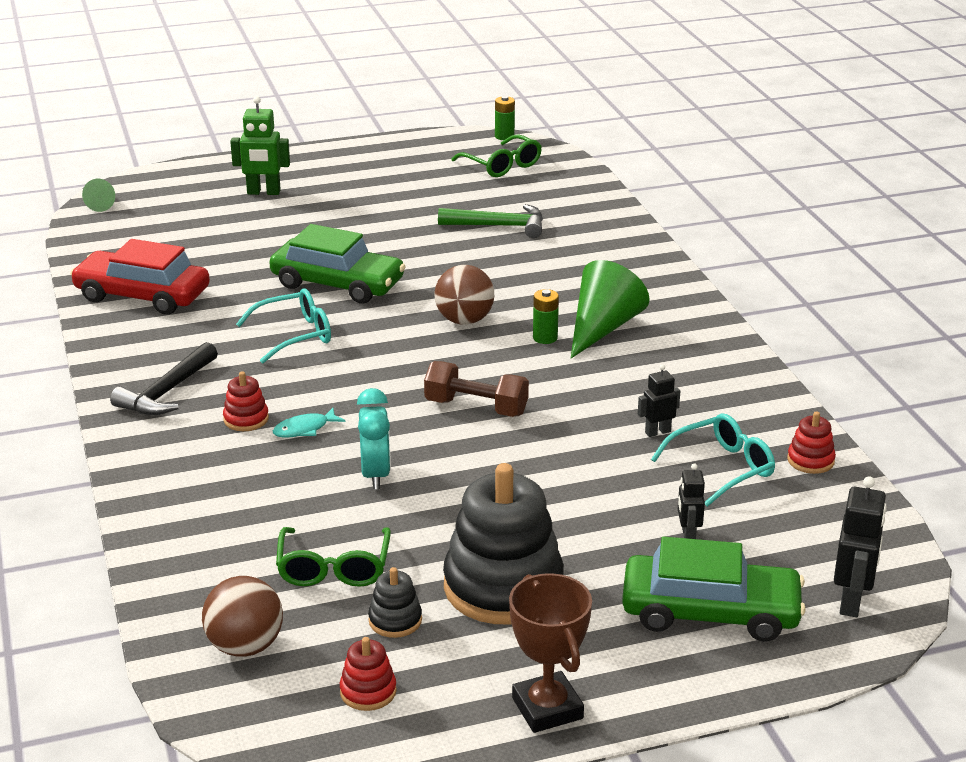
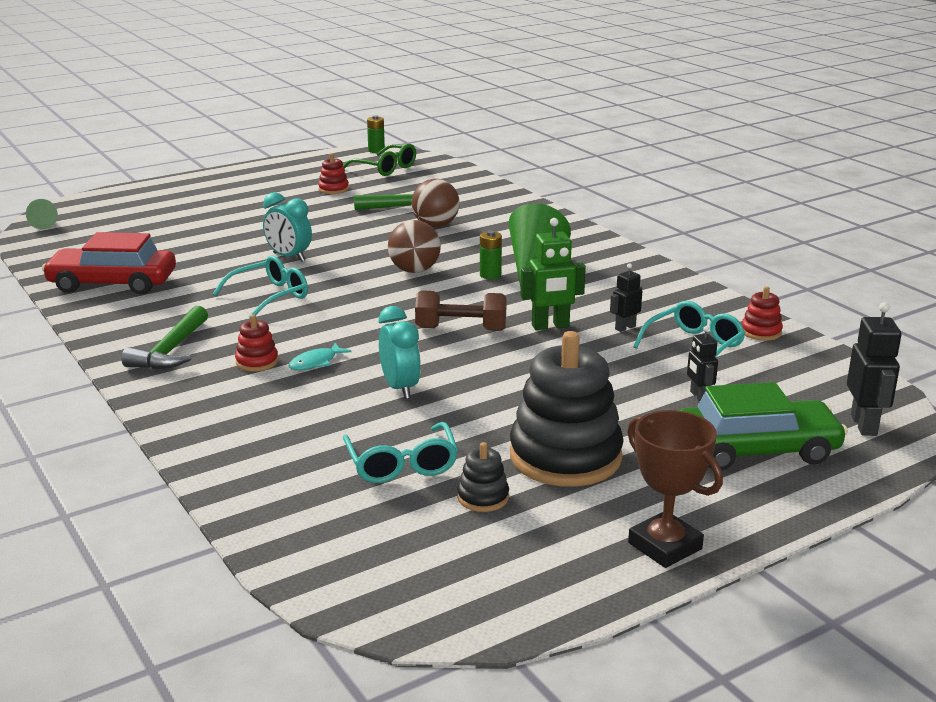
camera: 15 degrees left, 5 degrees down
black hammer [110,342,218,415] -> green hammer [122,306,208,370]
brown ball [202,576,283,657] -> brown ball moved to [412,179,460,227]
green robot [230,96,290,195] -> green robot moved to [520,218,586,330]
green car [269,224,406,303] -> turquoise clock [263,192,312,262]
green glasses [276,527,391,587] -> turquoise glasses [343,422,458,483]
red stacking toy [340,637,397,711] -> red stacking toy moved to [318,153,349,194]

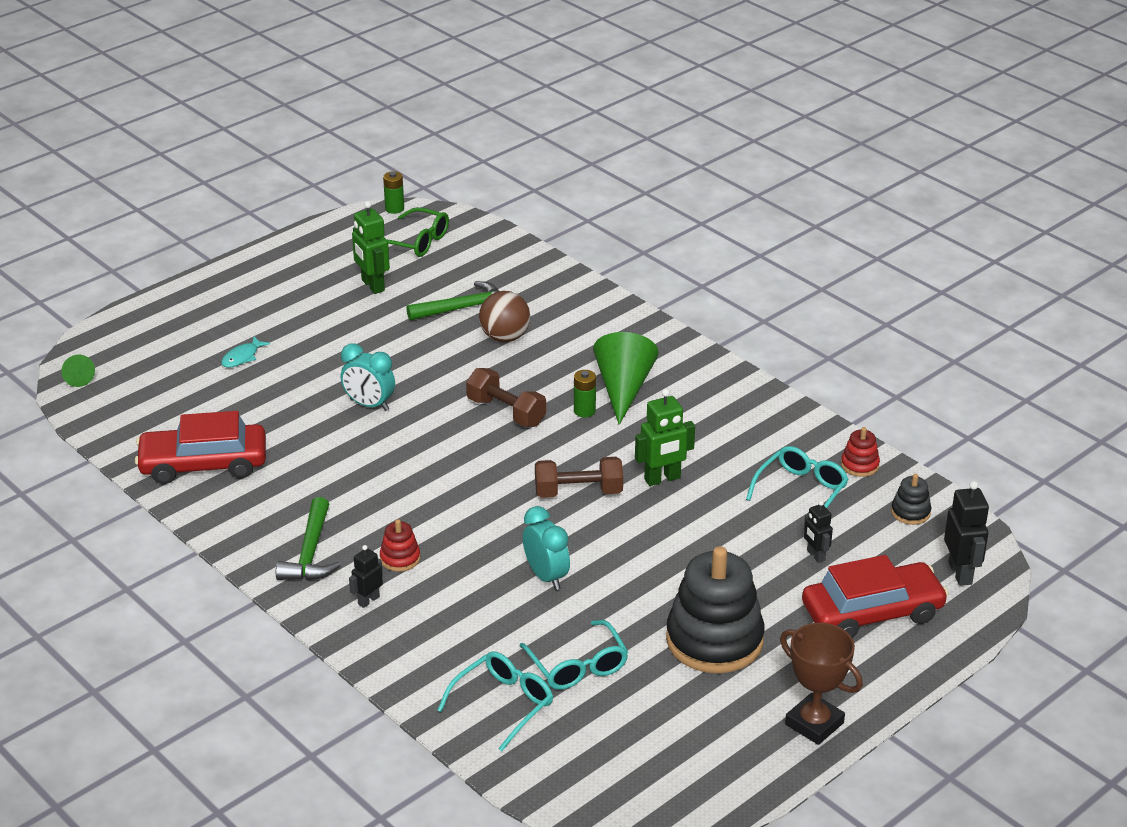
camera: 10 degrees left, 10 degrees up
turquoise glasses [213,255,308,318] -> turquoise glasses moved to [437,651,553,751]
turquoise fish [289,343,352,370] -> turquoise fish moved to [221,337,270,368]
red stacking toy [318,153,349,194] -> green robot [352,201,390,294]
brown ball [388,220,441,273] -> brown dumbbell [466,368,546,427]
black stacking toy [457,442,509,512] -> black stacking toy moved to [891,474,931,525]
black robot [610,263,642,332] -> black robot moved to [349,545,383,608]
green car [678,382,848,470] -> red car [802,555,948,638]

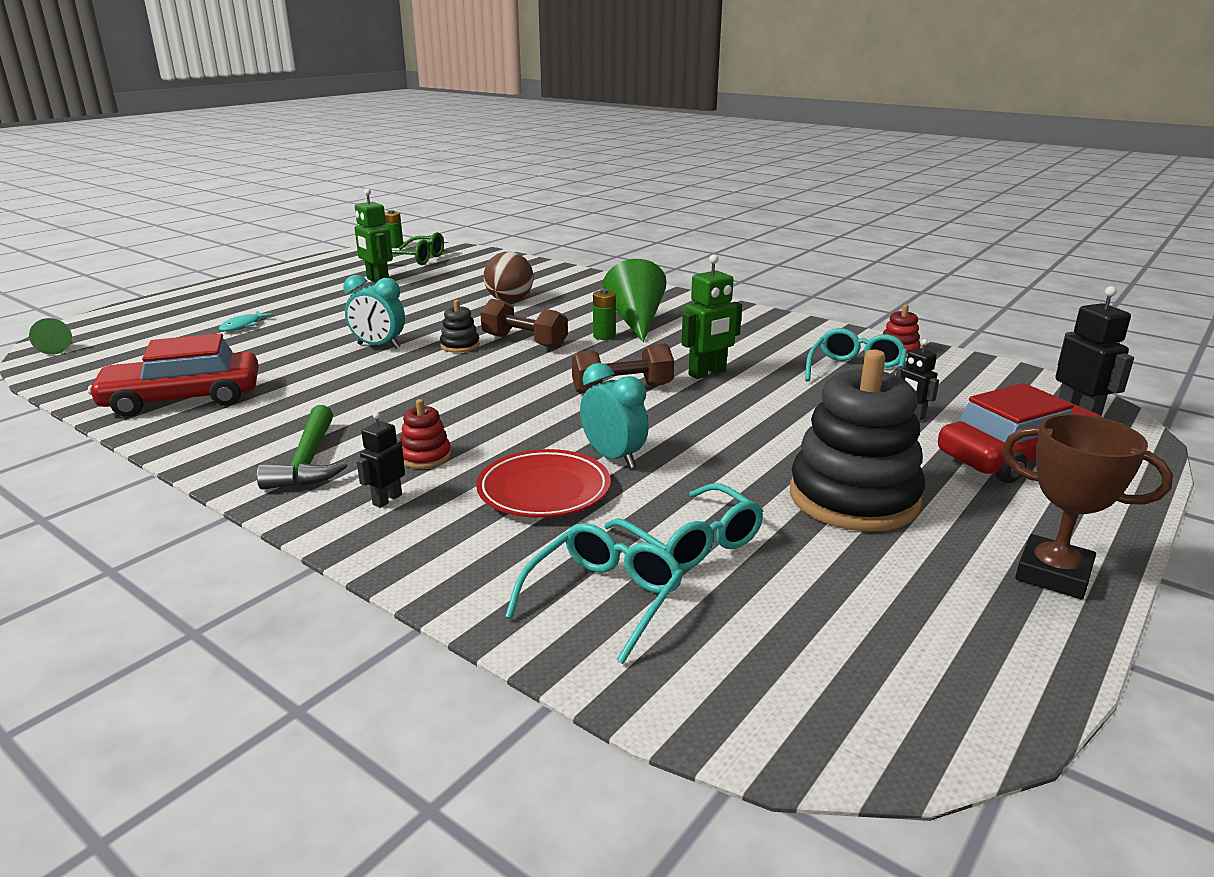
camera: 10 degrees left, 10 degrees down
green hammer [406,281,499,320] -> none
black stacking toy [891,474,931,525] -> black stacking toy moved to [440,300,480,353]
none -> red plate [476,449,611,518]

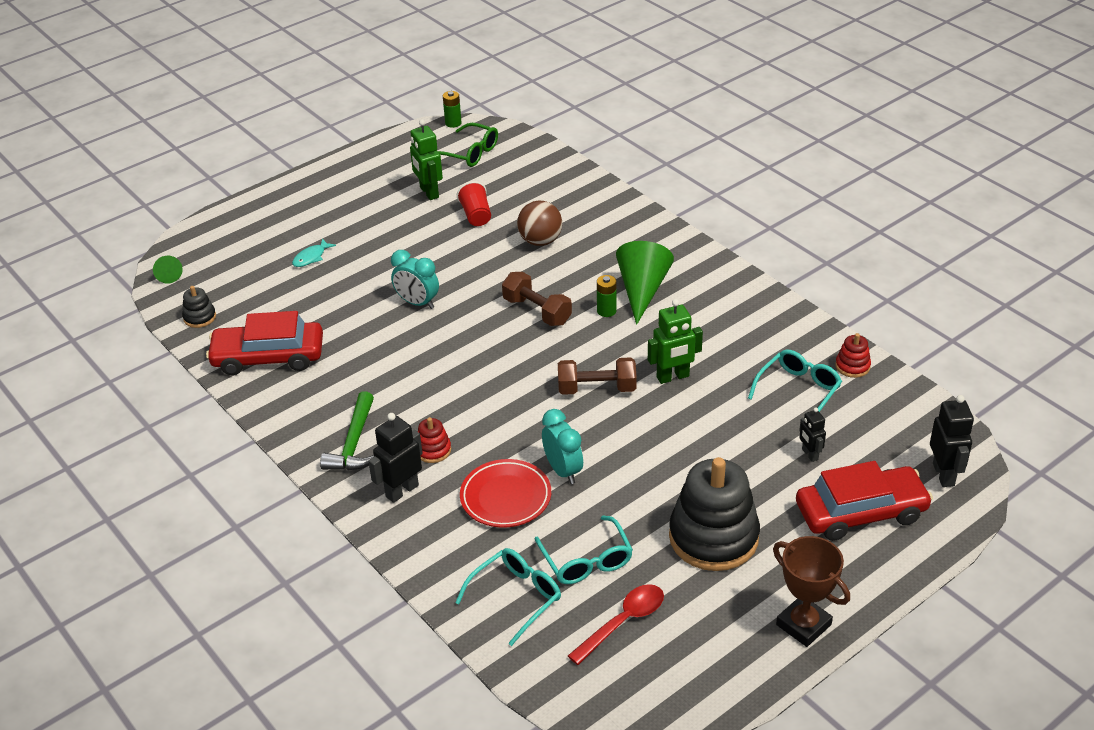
camera: 15 degrees right, 15 degrees up
black robot [357,412,405,508] -> black robot [368,413,422,503], size x1.65
black stacking toy [440,300,480,353] -> black stacking toy moved to [182,286,216,328]
none -> red cup [457,181,491,226]
none -> red spoon [568,584,664,665]

